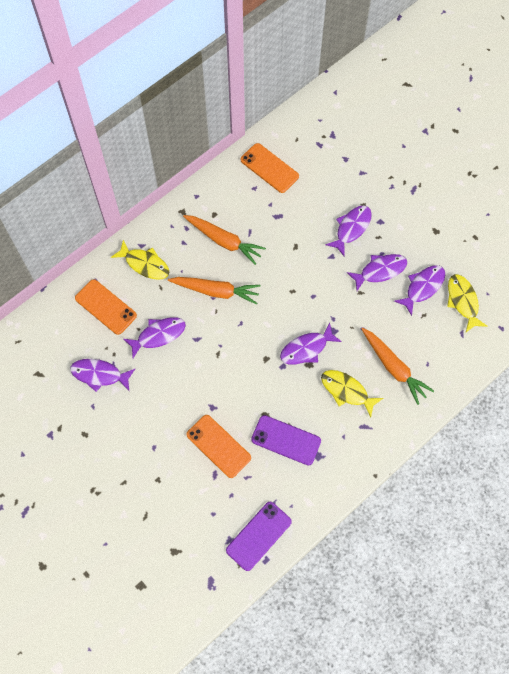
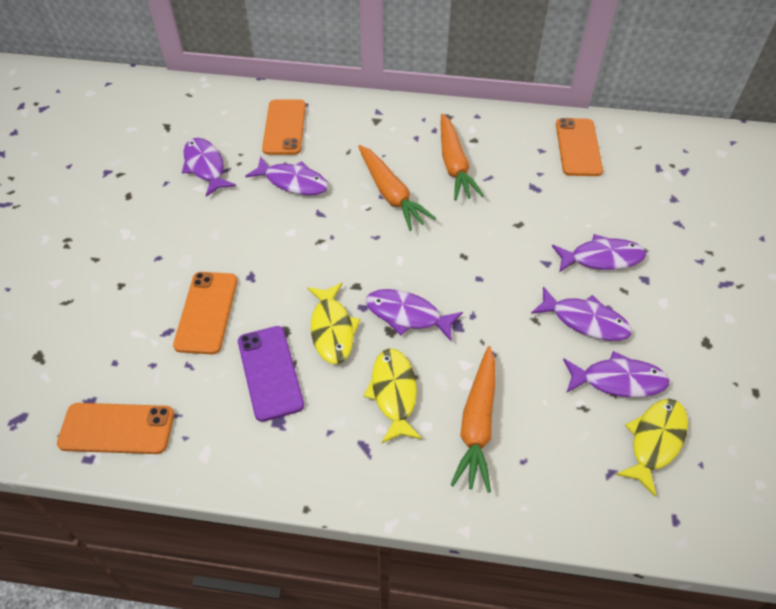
camera: 50 degrees right, 15 degrees down
yellow fish [111,240,169,279] -> yellow fish moved to [307,283,361,364]
purple phone [226,502,292,571] -> orange phone [57,403,174,454]

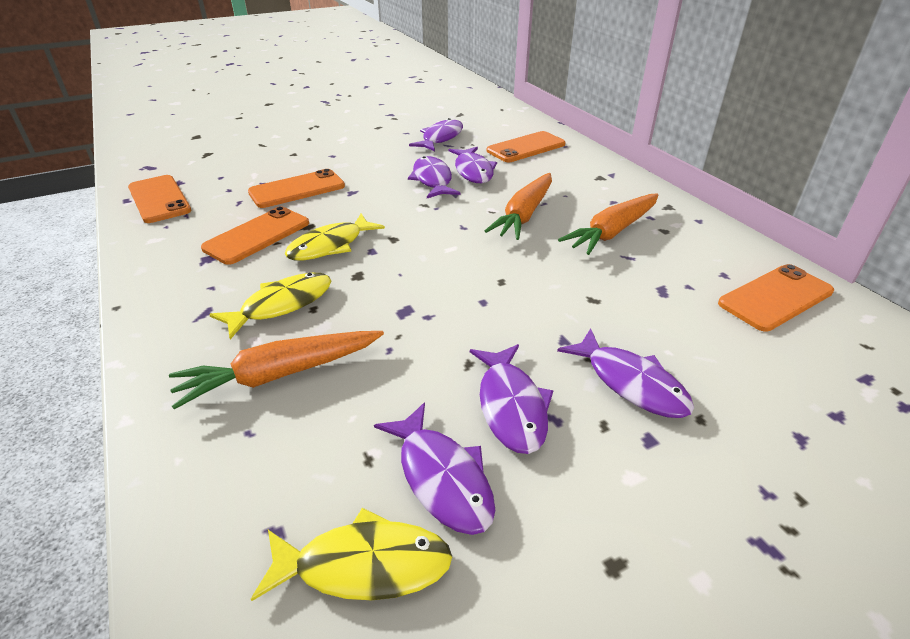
camera: 55 degrees right, 15 degrees down
purple phone [238,326,304,422] -> orange phone [201,206,309,265]
purple fish [366,289,463,341] -> purple fish moved to [408,156,460,198]

